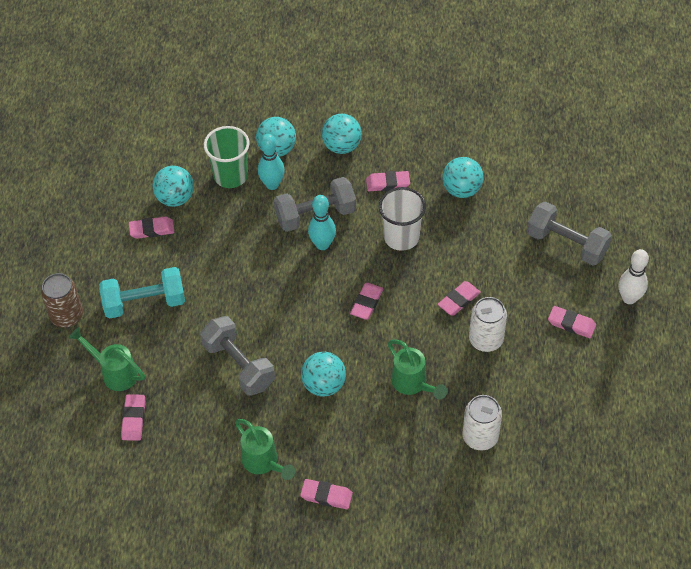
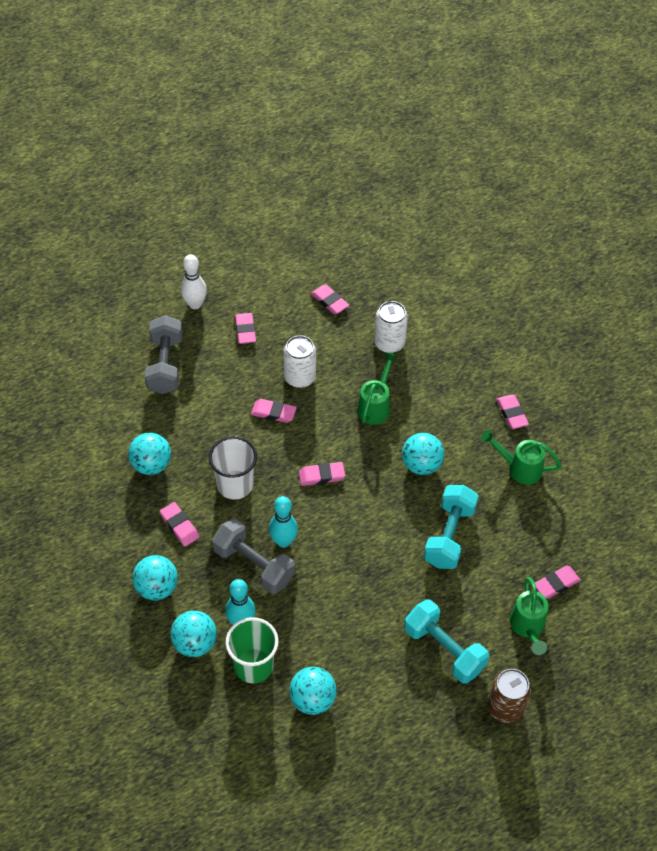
camera: 125 degrees left, 0 degrees up
pink eraser [129,216,174,239] -> pink eraser moved to [311,284,349,314]
grey dumbbell [200,316,275,396] -> turquoise dumbbell [424,485,478,569]
green watering can [235,419,295,480] -> green watering can turned 90 degrees counterclockwise [481,429,562,485]

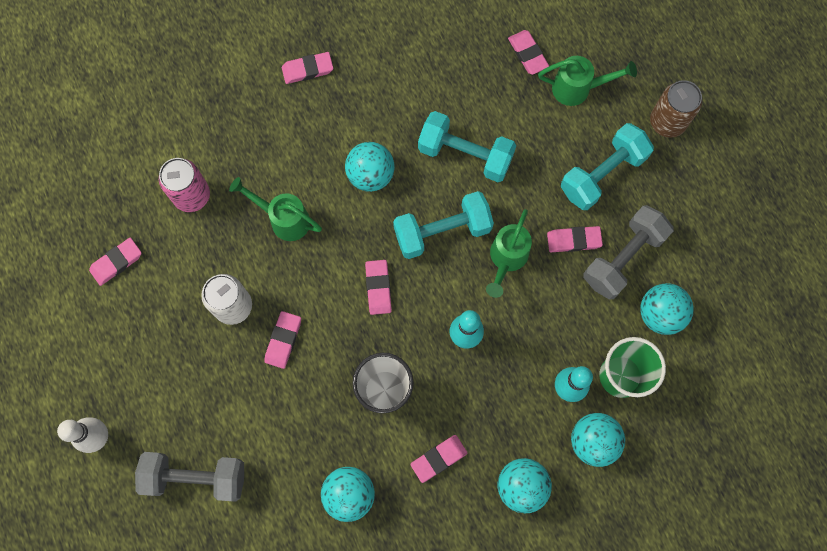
camera: 85 degrees left, 20 degrees up
grey dumbbell [212,518,295,594] -> grey dumbbell moved to [584,205,674,300]
pink eraser [235,313,256,344] -> pink eraser moved to [547,226,603,252]
white can [374,301,408,353] -> pink can [159,158,210,212]
green watering can [481,429,562,485] -> green watering can moved to [486,209,532,298]
none -> turquoise dumbbell [393,191,494,259]

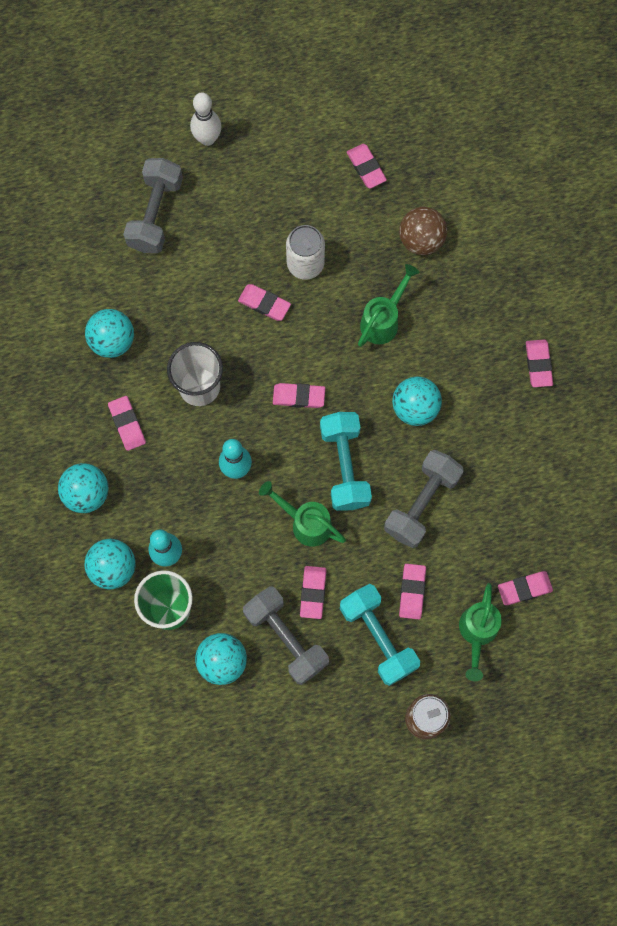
camera: 100 degrees right, 0 degrees up
pink can [159,158,210,212] -> brown ball [399,207,447,255]
turquoise dumbbell [418,111,516,182] -> grey dumbbell [384,450,464,548]
none -> pink eraser [399,564,426,619]

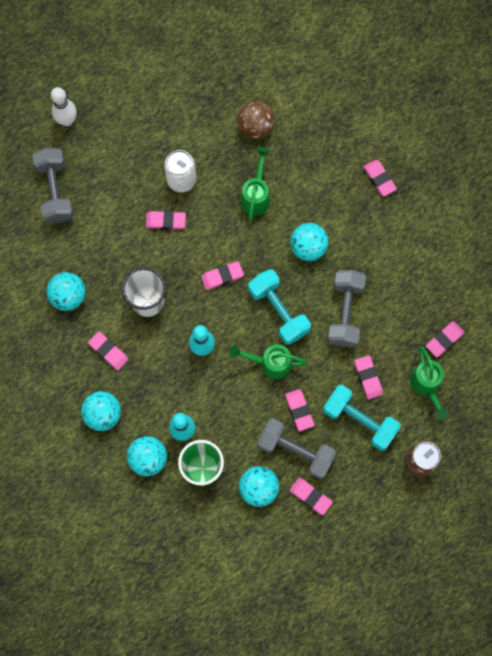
camera: 25 degrees left, 0 degrees up
pink eraser [347,144,387,189] -> pink eraser moved to [289,478,333,515]

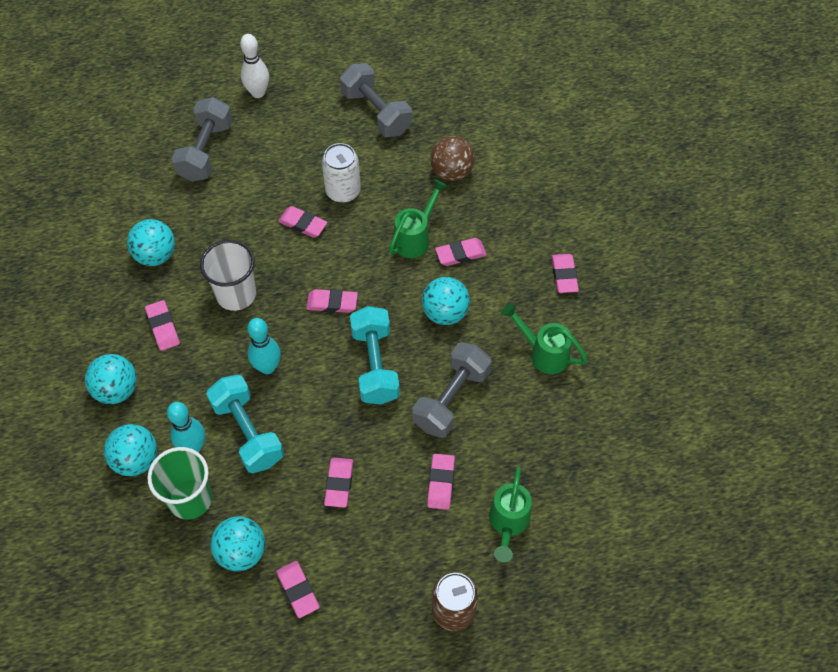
camera: 25 degrees right, 15 degrees down
green watering can [230,344,307,380] -> green watering can moved to [501,303,588,374]
grey dumbbell [257,418,336,479] -> grey dumbbell moved to [340,63,412,137]
turquoise dumbbell [323,385,401,451] -> turquoise dumbbell moved to [206,375,284,473]
pink eraser [426,321,465,357] -> pink eraser moved to [435,238,487,266]

